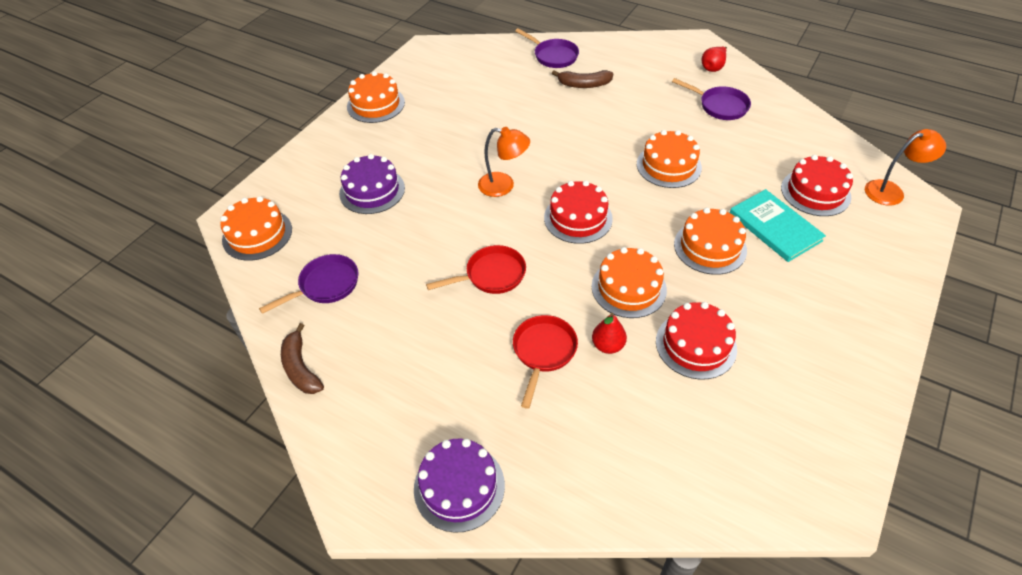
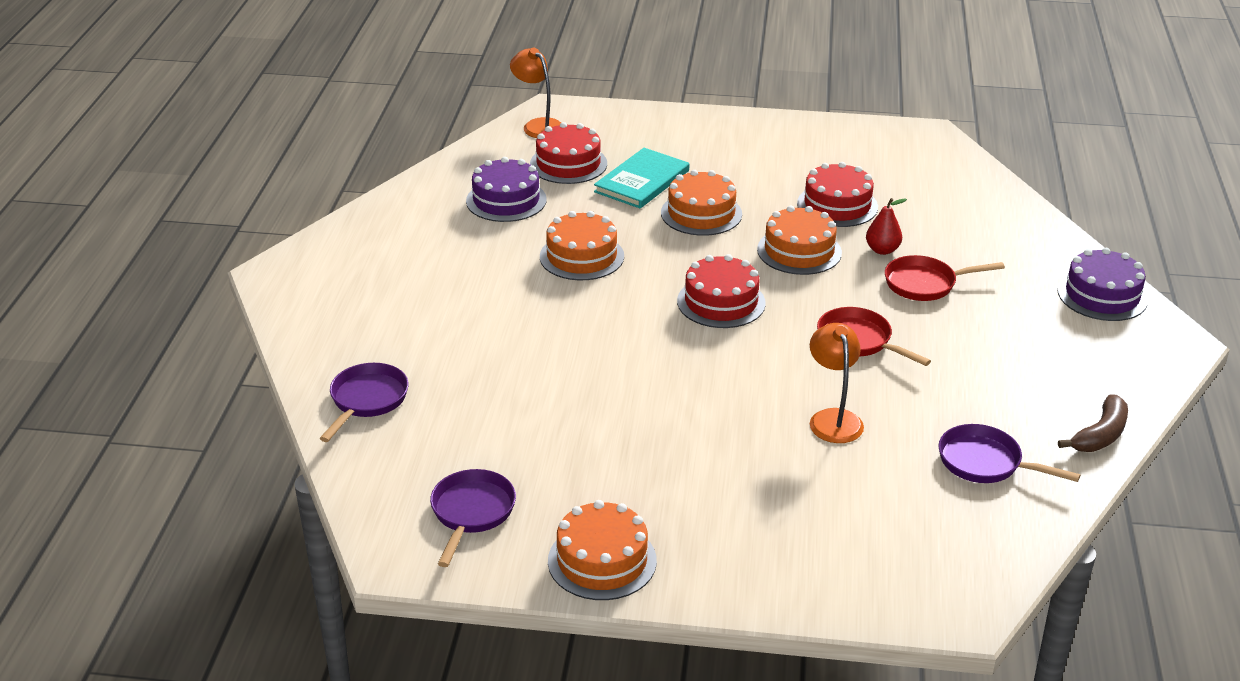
camera: 115 degrees left, 15 degrees down
orange cake [220,196,292,261] -> none
purple cake [339,154,405,214] -> purple cake moved to [466,157,547,222]
orange lamp [478,127,530,197] -> orange lamp moved to [810,323,864,443]
brown banana [552,70,614,88] -> none
purple pan [672,78,751,120] -> purple pan moved to [430,469,516,567]
red pear [701,46,727,72] -> none

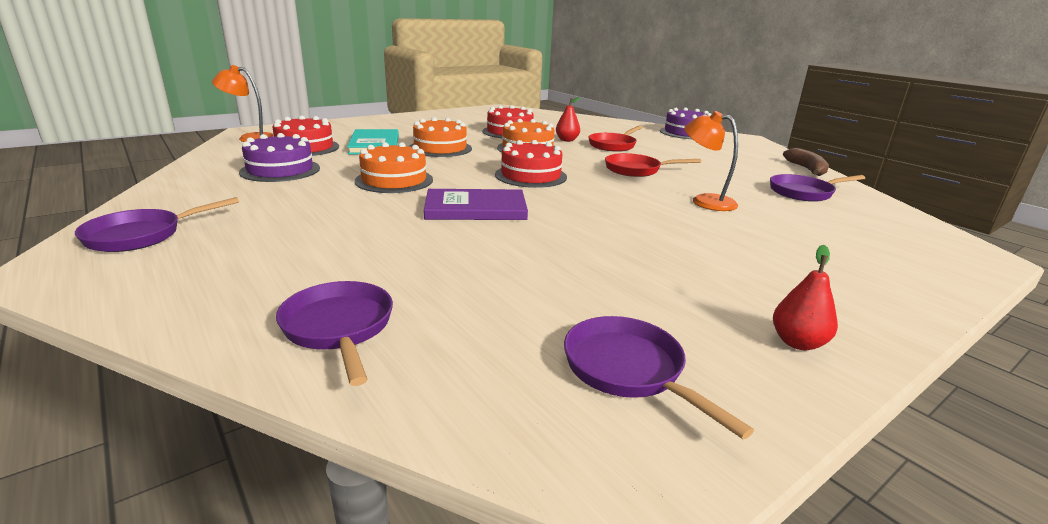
camera: 45 degrees left, 10 degrees down
orange cake [548,500,657,600] -> red pear [773,245,838,350]
none -> purple pan [75,197,239,252]
none -> purple book [424,189,528,220]

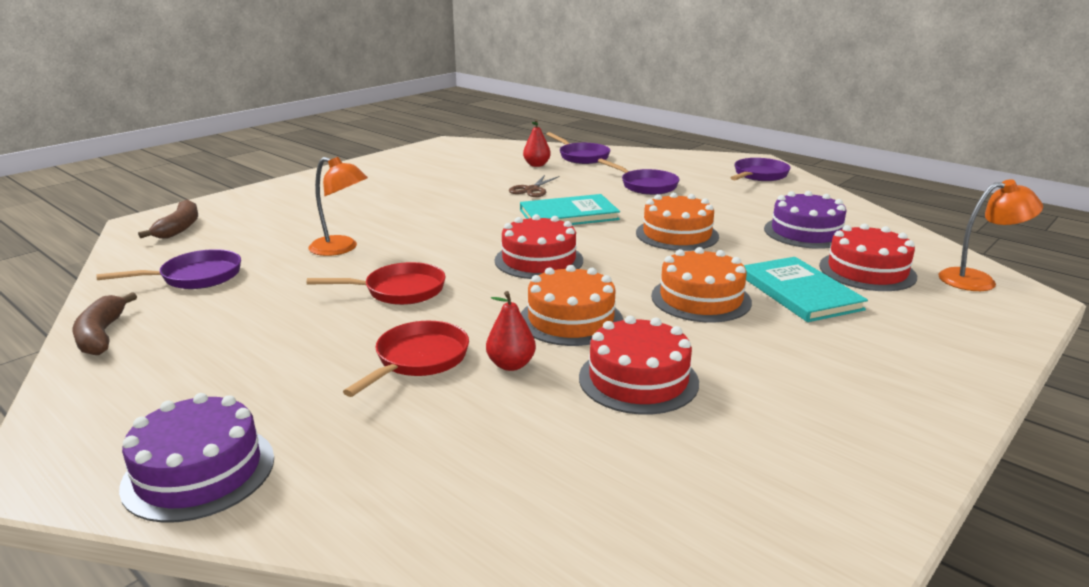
camera: 170 degrees right, 0 degrees up
purple book [424,189,528,220] -> turquoise book [520,194,620,225]
purple pan [564,316,754,439] -> purple pan moved to [598,159,679,195]
red pear [773,245,838,350] -> red pear moved to [523,120,551,167]
none -> brown banana [138,200,198,238]
none -> brown scissors [509,175,560,197]

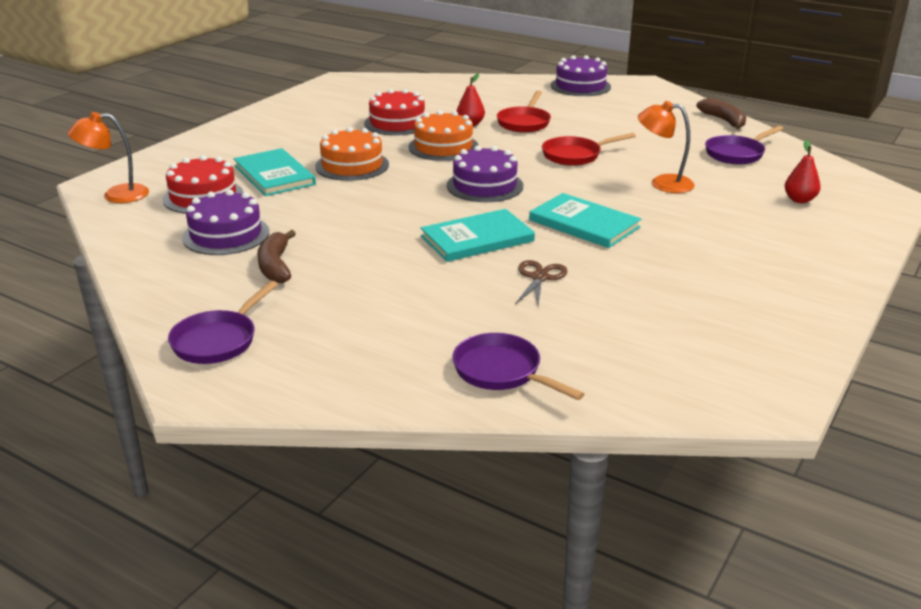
camera: 170 degrees right, 5 degrees up
brown banana [138,200,198,238] -> brown banana moved to [257,230,296,283]
red cake [495,214,583,279] -> purple cake [447,146,523,202]
red pear [523,120,551,167] -> red pear moved to [785,140,821,203]
purple pan [598,159,679,195] -> none
orange cake [636,192,719,251] -> none
none -> turquoise book [529,193,641,248]

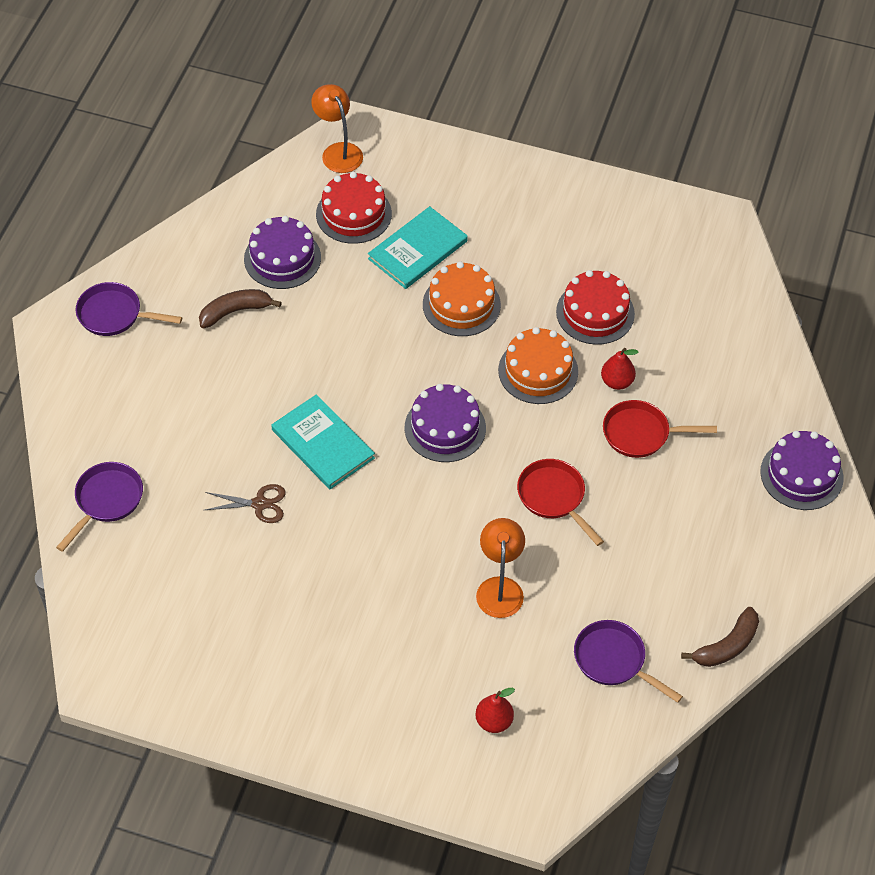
camera: 75 degrees right, 25 degrees up
turquoise book [529,193,641,248] -> none

